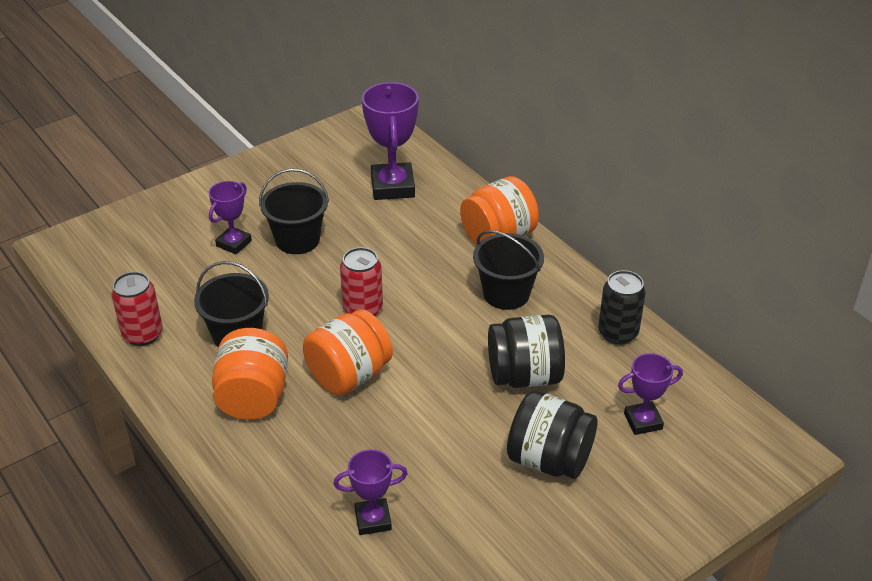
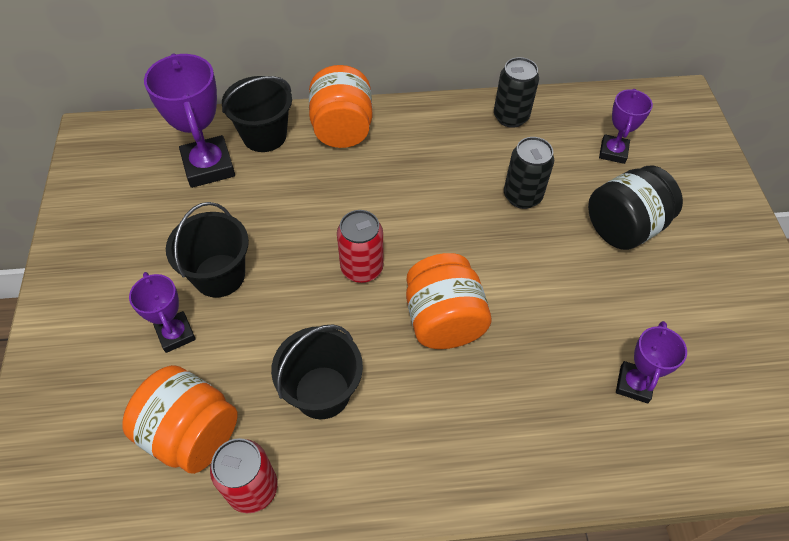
camera: 60 degrees left, 15 degrees up
orange jar [212,328,288,420] -> orange jar moved to [123,365,238,474]
purple trophy [362,82,419,200] -> purple trophy turned 45 degrees clockwise [144,53,235,188]
black bucket [473,230,544,310] -> black bucket moved to [222,76,292,152]
black jar [488,315,565,388] -> black can [504,137,554,209]

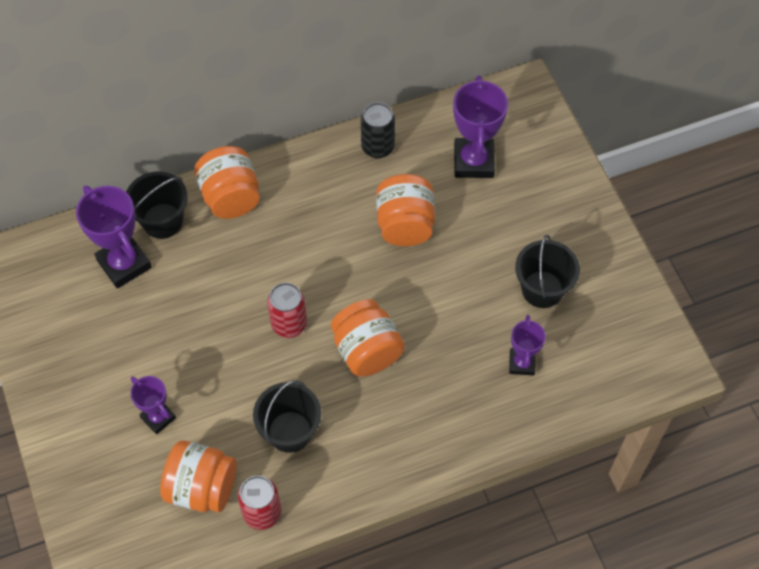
camera: 15 degrees left, 5 degrees up
black bucket [166,202,249,298] -> black bucket moved to [515,235,580,308]
black can [504,137,554,209] -> orange jar [376,174,435,246]
black jar [588,166,683,250] -> none
purple trophy [599,89,653,164] -> purple trophy [453,75,508,178], size x1.69

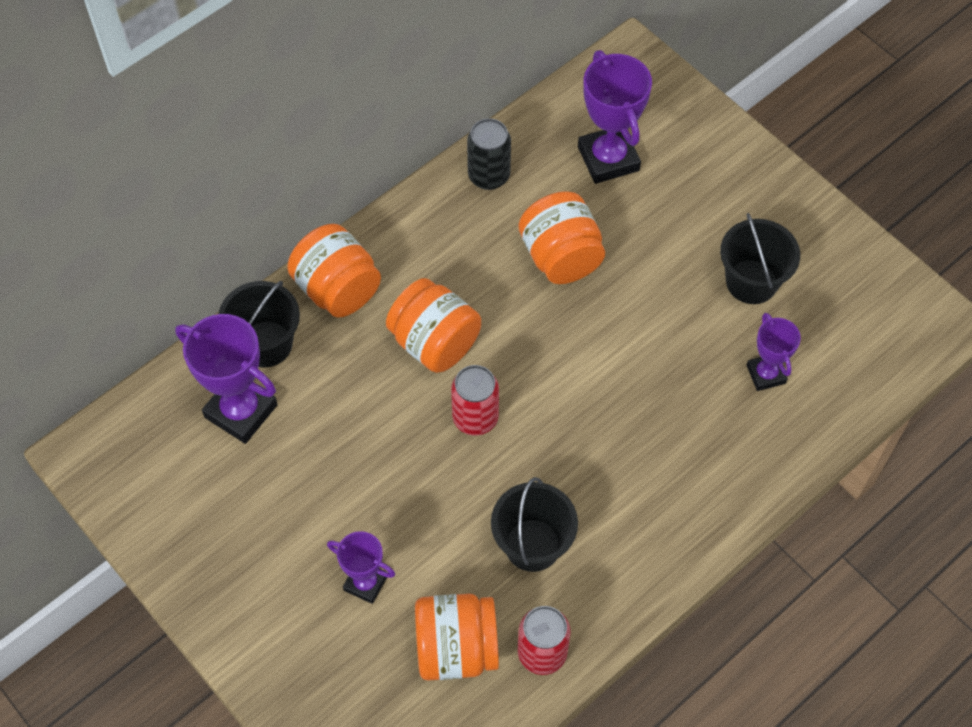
camera: 20 degrees left, 0 degrees up
orange jar [331,299,405,377] -> orange jar moved to [386,278,481,373]

